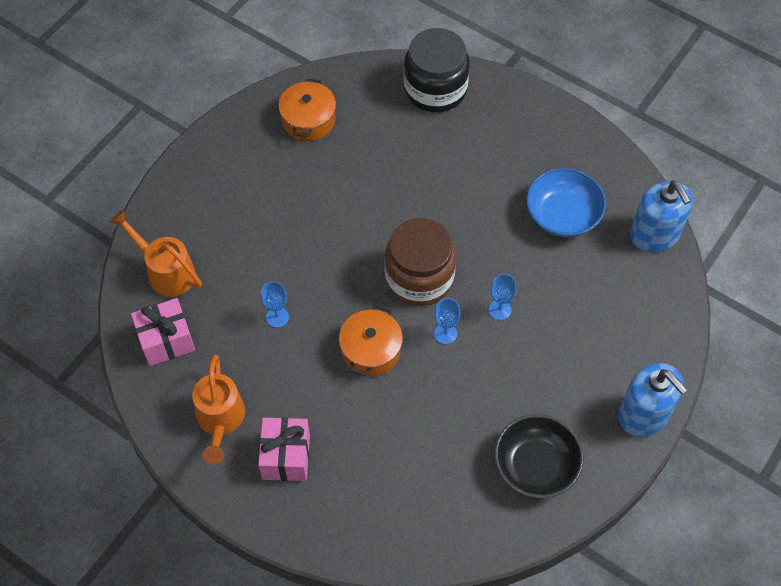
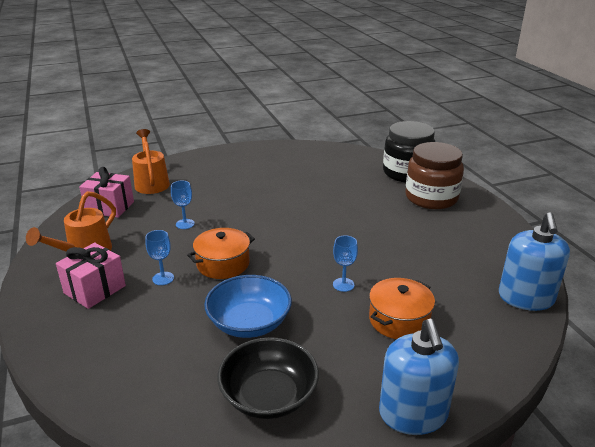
camera: 35 degrees right, 30 degrees down
orange pot [278,79,336,141] -> orange pot moved to [369,278,435,339]
brown jar [385,218,456,306] -> brown jar moved to [405,142,464,209]
blue goblet [434,298,460,344] -> blue goblet moved to [145,230,174,285]
blue bowl [526,168,606,237] -> blue bowl moved to [204,275,292,338]

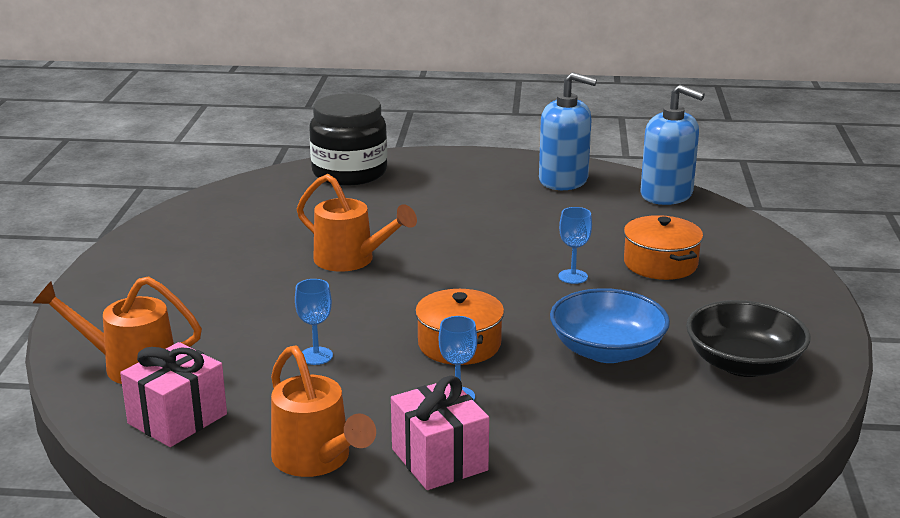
camera: 65 degrees left, 5 degrees down
blue soap dispenser [379,319,459,435] -> blue soap dispenser moved to [539,72,597,190]
brown jar [405,142,464,209] -> none
none -> orange watering can [297,174,417,272]

